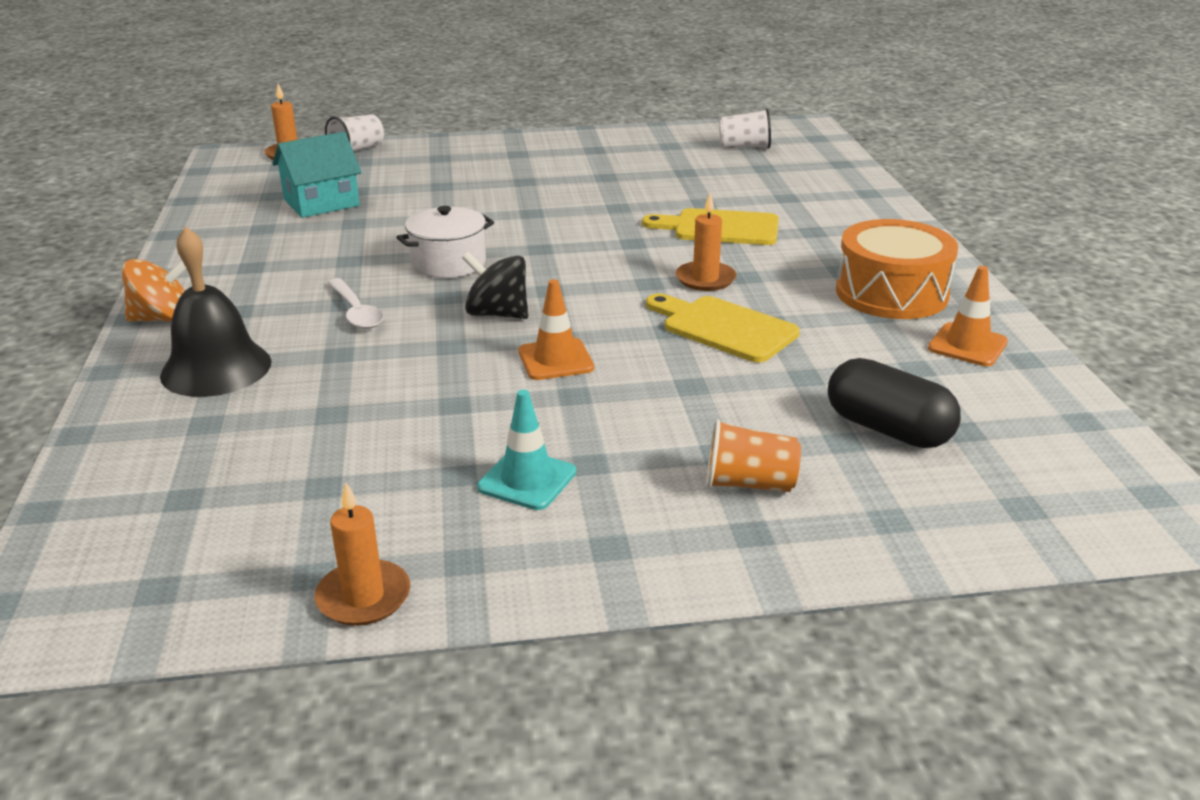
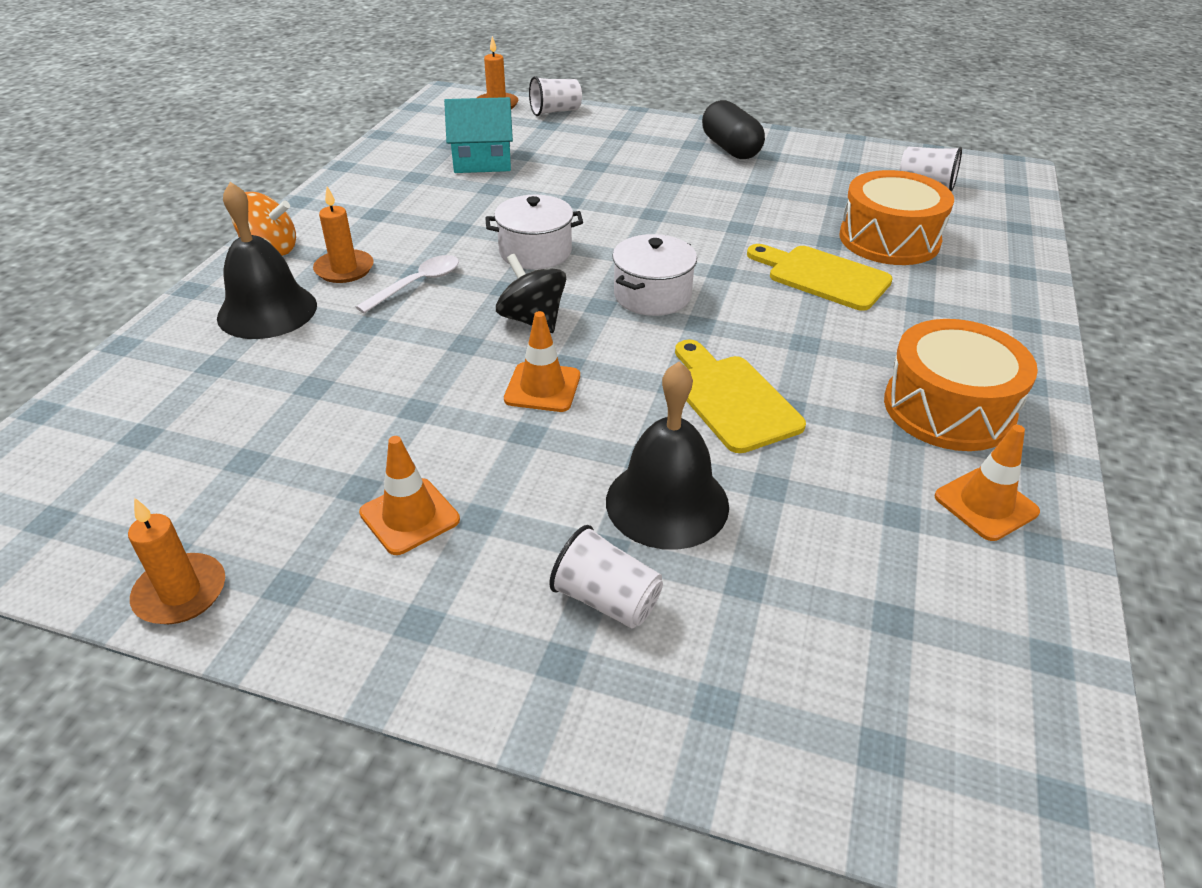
camera: 25 degrees right, 10 degrees up
white spoon [327,278,384,329] -> white spoon turned 135 degrees counterclockwise [356,255,459,313]
turquoise traffic cone [477,390,576,510] -> orange traffic cone [359,436,460,555]
orange candle [676,193,736,291] -> orange candle moved to [313,186,374,283]
orange cup [706,419,801,492] -> white cup [549,525,663,628]
black capsule [828,358,961,448] -> black capsule moved to [702,100,765,159]
none -> black bell [606,361,729,550]
none -> white pot [612,234,697,316]
none -> orange drum [839,170,954,265]

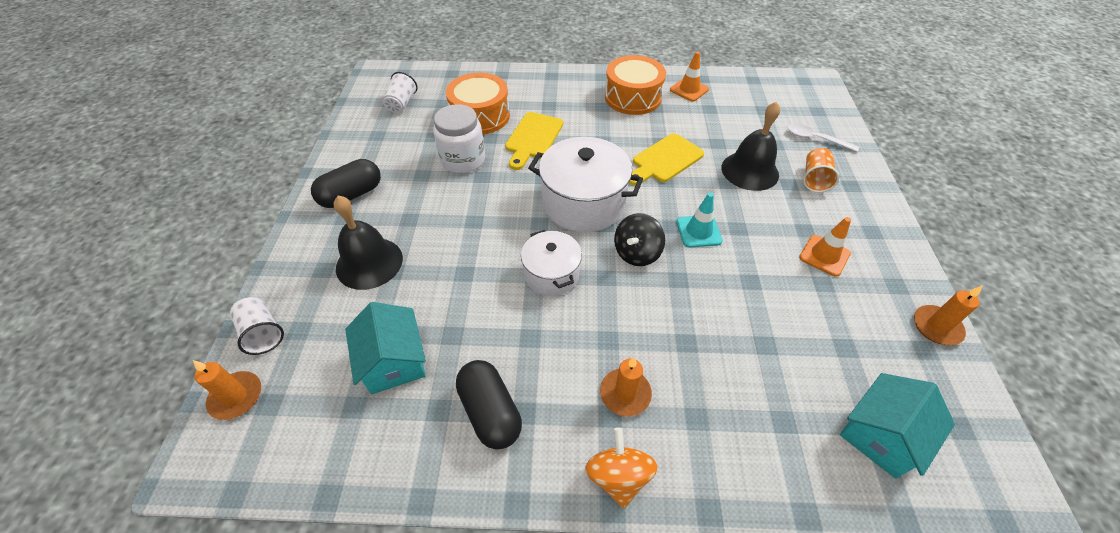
camera: 105 degrees left, 10 degrees up
black bell [217,182,317,339] -> black bell moved to [334,196,403,290]
white spoon [356,255,459,313] -> white spoon moved to [787,123,859,152]
orange traffic cone [504,311,580,412] -> turquoise traffic cone [677,193,723,247]
white cup [549,525,663,628] -> orange cup [803,148,839,193]
white pot [612,234,697,316] -> white pot [528,137,643,233], size x1.66
none -> white jar [433,104,485,173]
none -> black capsule [456,360,522,450]
none -> turquoise house [840,373,955,479]

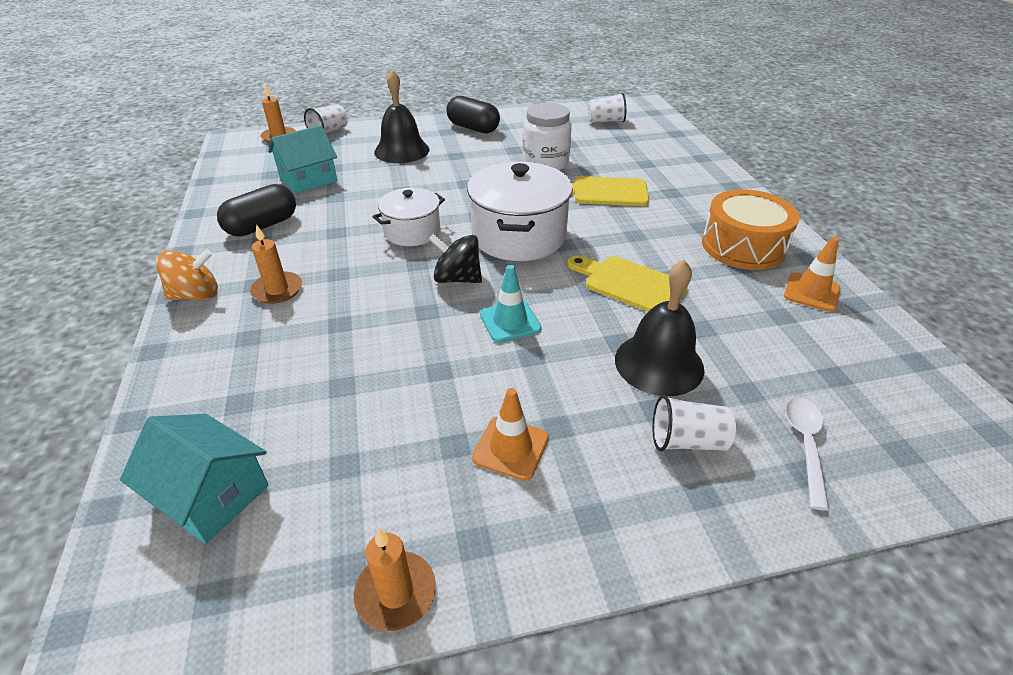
camera: 75 degrees right, 10 degrees down
orange drum [446,73,510,135] -> none
orange cup [803,148,839,193] -> white cup [652,395,736,451]

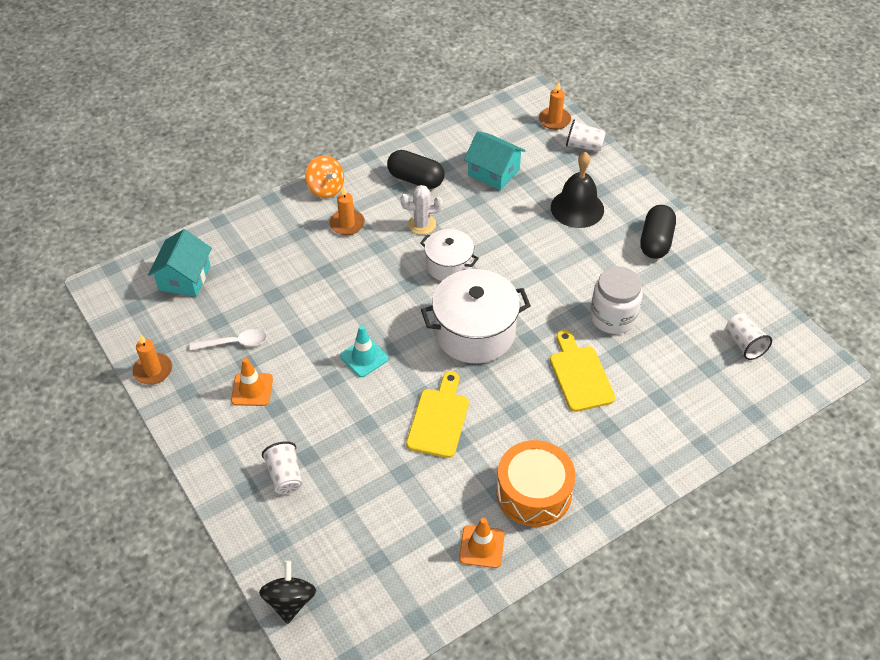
camera: 70 degrees right, 10 degrees up
black spinning top [429,233,482,283] -> black spinning top moved to [259,561,316,624]
black bell [615,260,704,396] -> none
white spoon [786,398,829,511] -> white spoon moved to [189,329,267,350]
none -> white cactus [400,185,443,235]

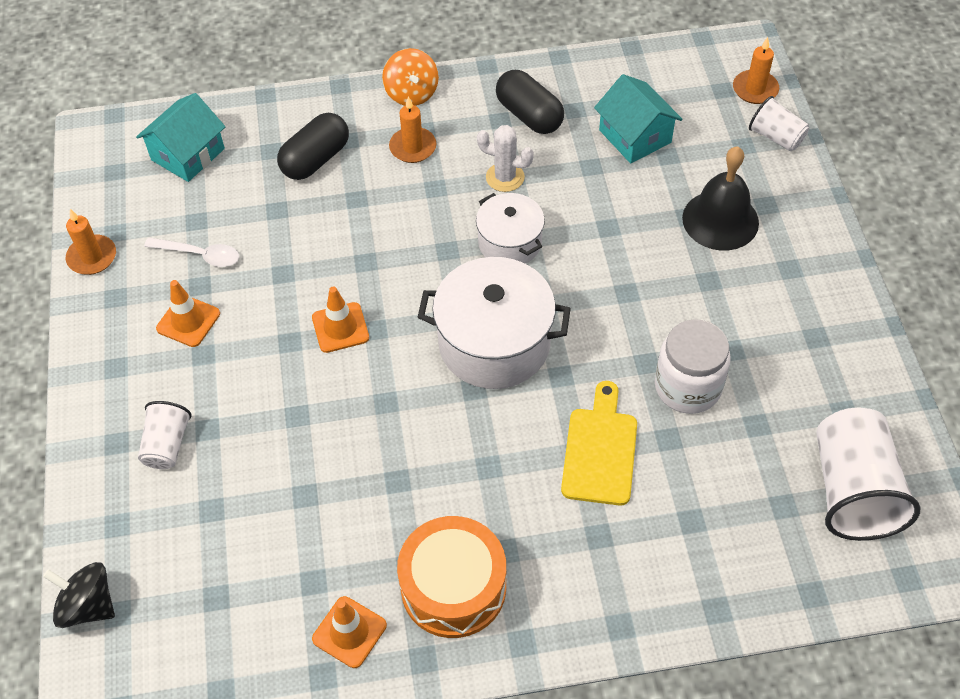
camera: 25 degrees right, 5 degrees up
black spinning top [259,561,316,624] -> black spinning top turned 90 degrees counterclockwise [43,562,115,628]
turquoise traffic cone [340,325,388,377] -> orange traffic cone [312,287,369,353]
yellow cutting board [406,371,469,458] -> none
black capsule [640,205,676,259] -> black capsule moved to [277,113,349,180]
white cup [725,313,772,360] -> white cup [816,408,921,541], size x1.85

